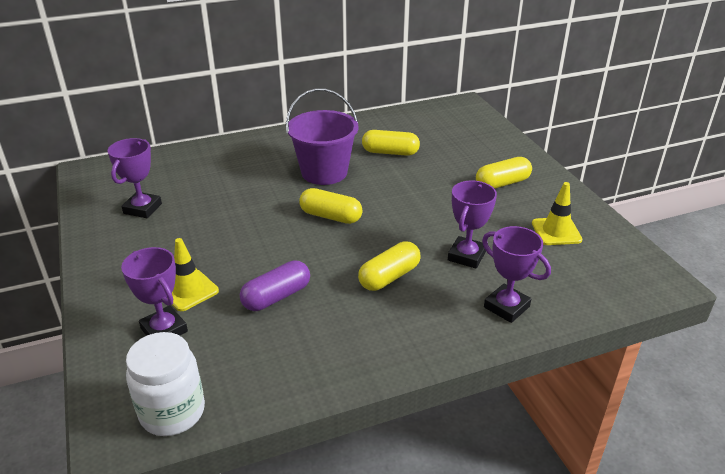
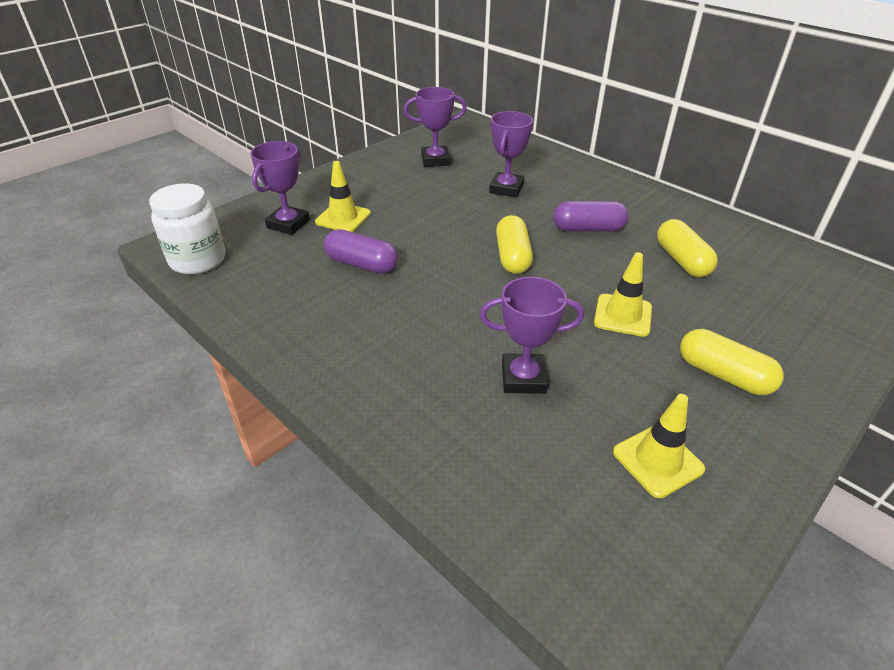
camera: 65 degrees right, 5 degrees up
purple bucket [286,88,358,185] -> purple capsule [553,201,629,231]
yellow capsule [358,241,421,291] -> none
purple trophy [482,226,551,323] -> purple trophy moved to [489,111,533,198]
none -> yellow traffic cone [594,252,652,337]

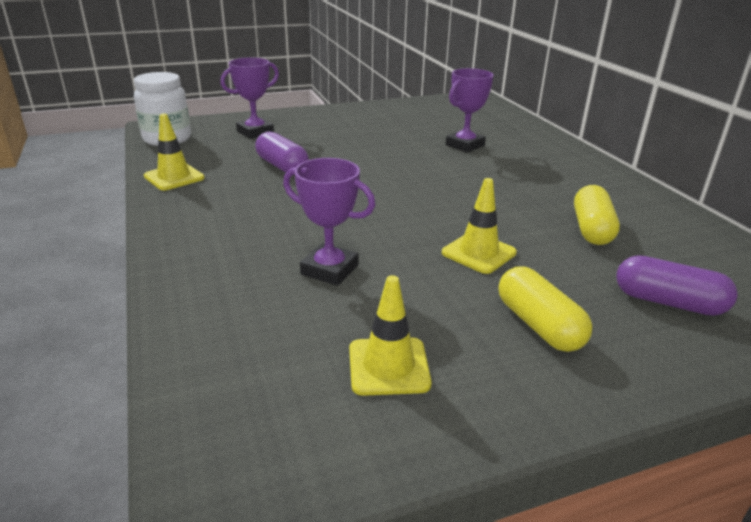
camera: 25 degrees right, 10 degrees down
yellow traffic cone [315,161,371,232] -> yellow traffic cone moved to [144,113,205,190]
purple trophy [404,87,467,167] -> none
yellow capsule [496,215,533,274] -> none
purple capsule [553,201,629,231] -> purple capsule moved to [616,255,738,316]

